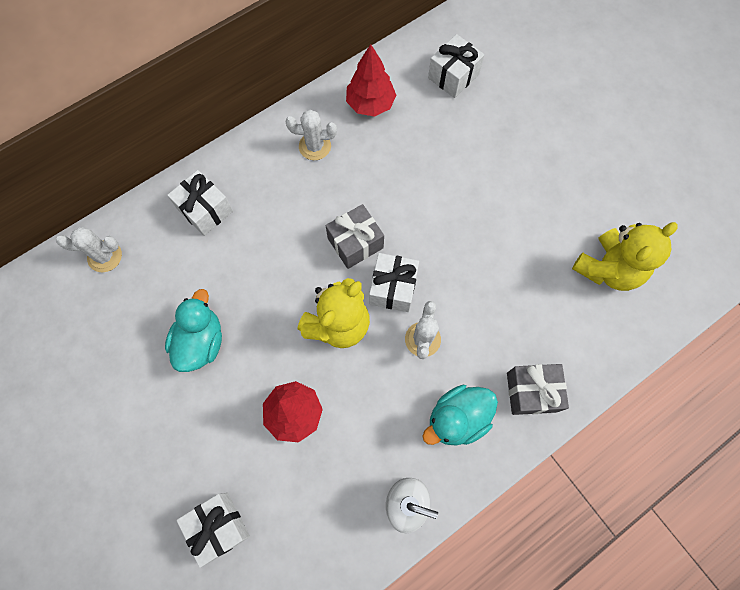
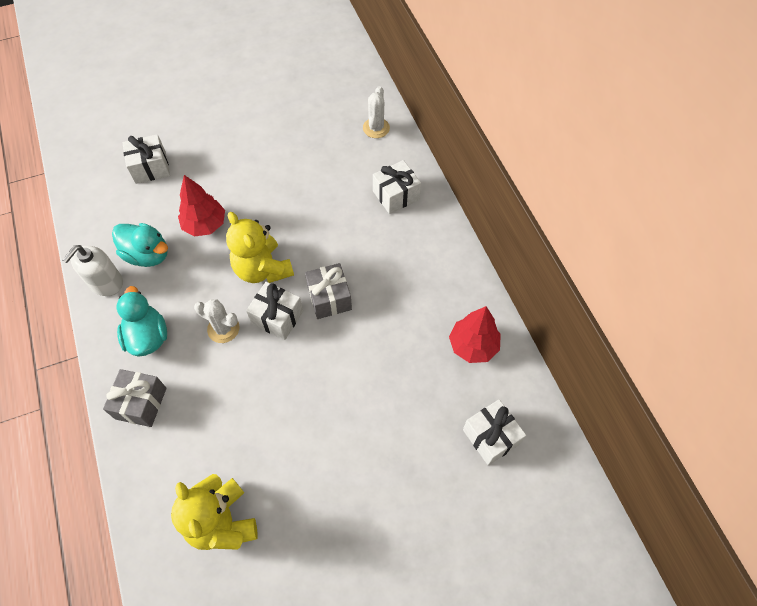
camera: 105 degrees right, 10 degrees down
turquoise duck [165,289,222,372] -> turquoise duck moved to [112,223,168,267]
white cactus [286,110,337,160] -> none

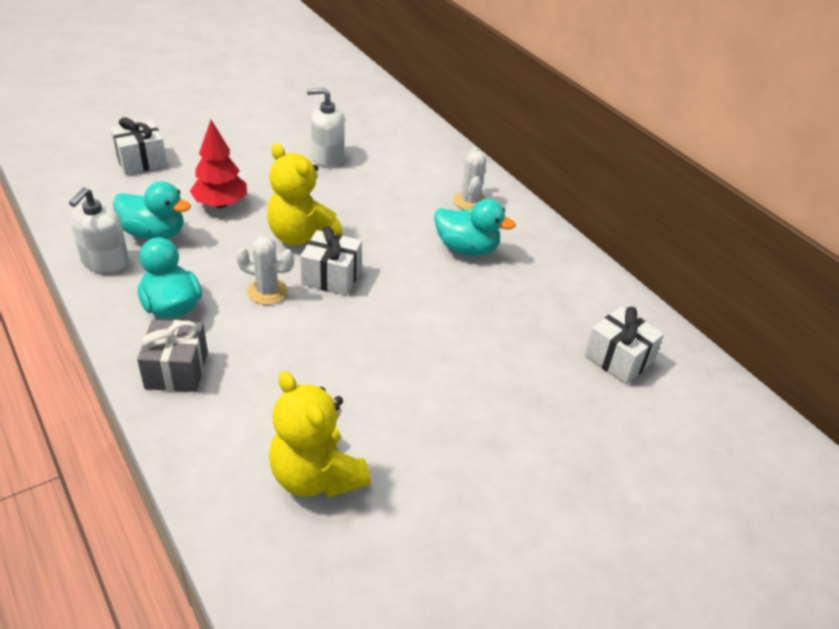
camera: 15 degrees left, 20 degrees down
grey gift [305,263,352,319] -> none
white cactus [363,86,390,138] -> white cactus moved to [454,147,486,210]
white gift [373,160,421,214] -> none
red tree [449,306,501,363] -> none
none -> white soap dispenser [307,88,345,167]
none -> turquoise duck [434,199,516,256]

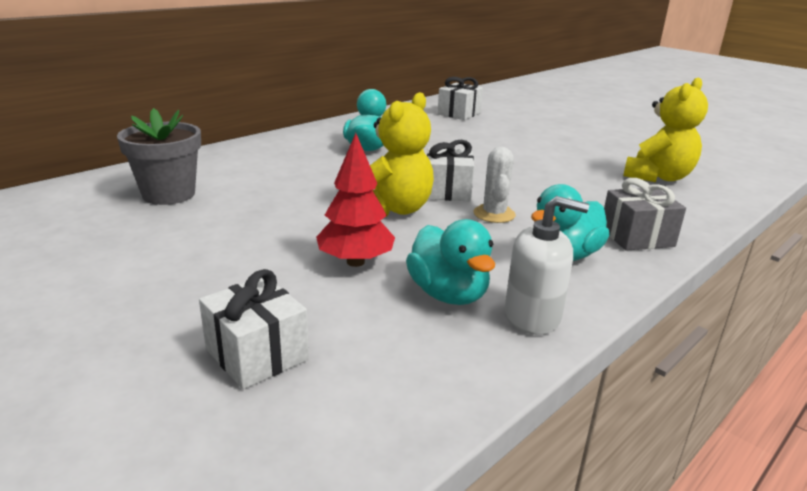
camera: 100 degrees left, 15 degrees down
turquoise duck [113,181,191,240] -> turquoise duck turned 150 degrees clockwise [406,219,495,305]
white soap dispenser [307,88,345,167] -> none
white cactus [454,147,486,210] -> none
none -> grey flower pot [117,108,201,205]

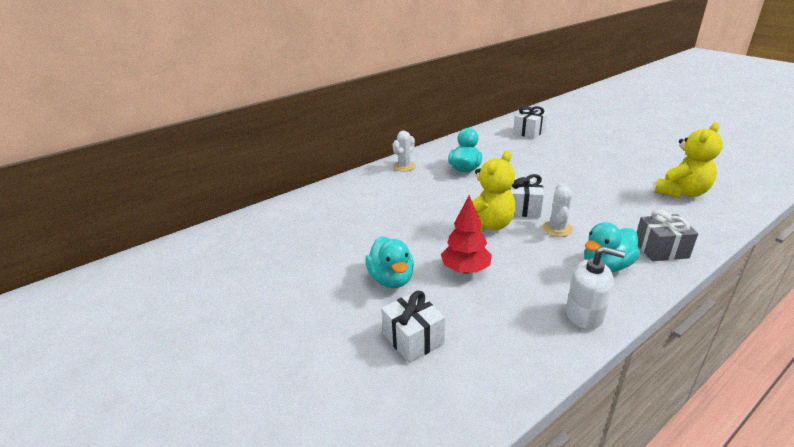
camera: 10 degrees right, 5 degrees up
grey flower pot [117,108,201,205] -> none
turquoise duck [406,219,495,305] -> turquoise duck moved to [365,236,414,288]
none -> white cactus [393,131,416,172]

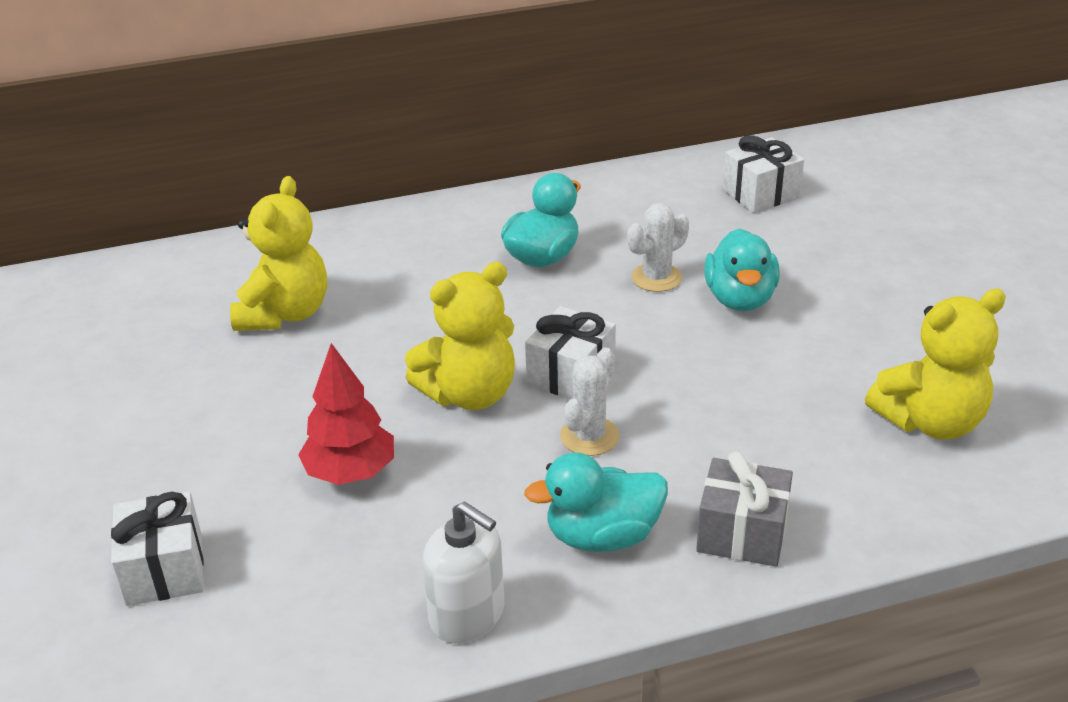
camera: 20 degrees right, 5 degrees up
turquoise duck [365,236,414,288] -> turquoise duck moved to [704,228,780,311]
white cactus [393,131,416,172] -> white cactus moved to [627,203,689,292]
none -> yellow teddy bear [230,176,327,331]

